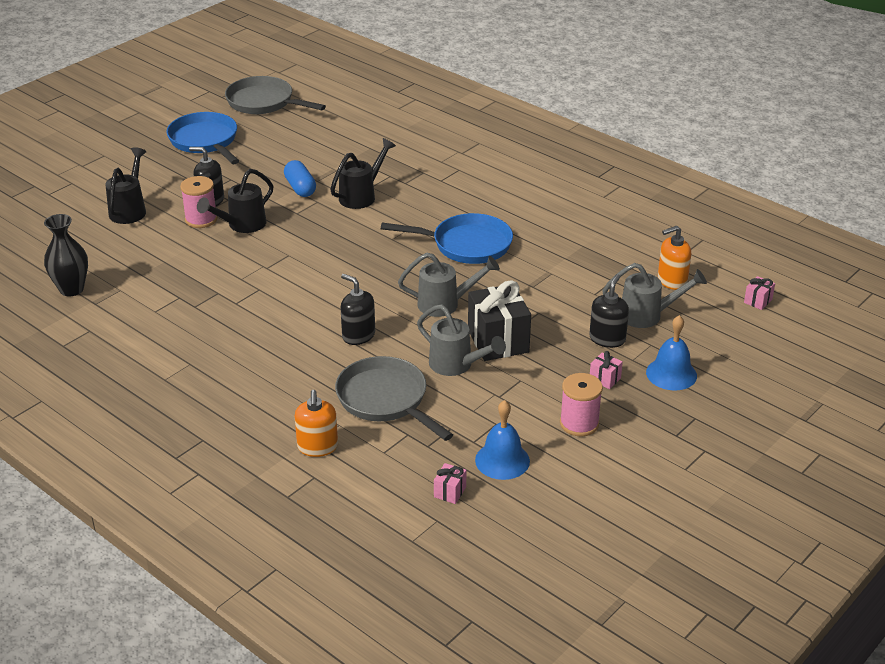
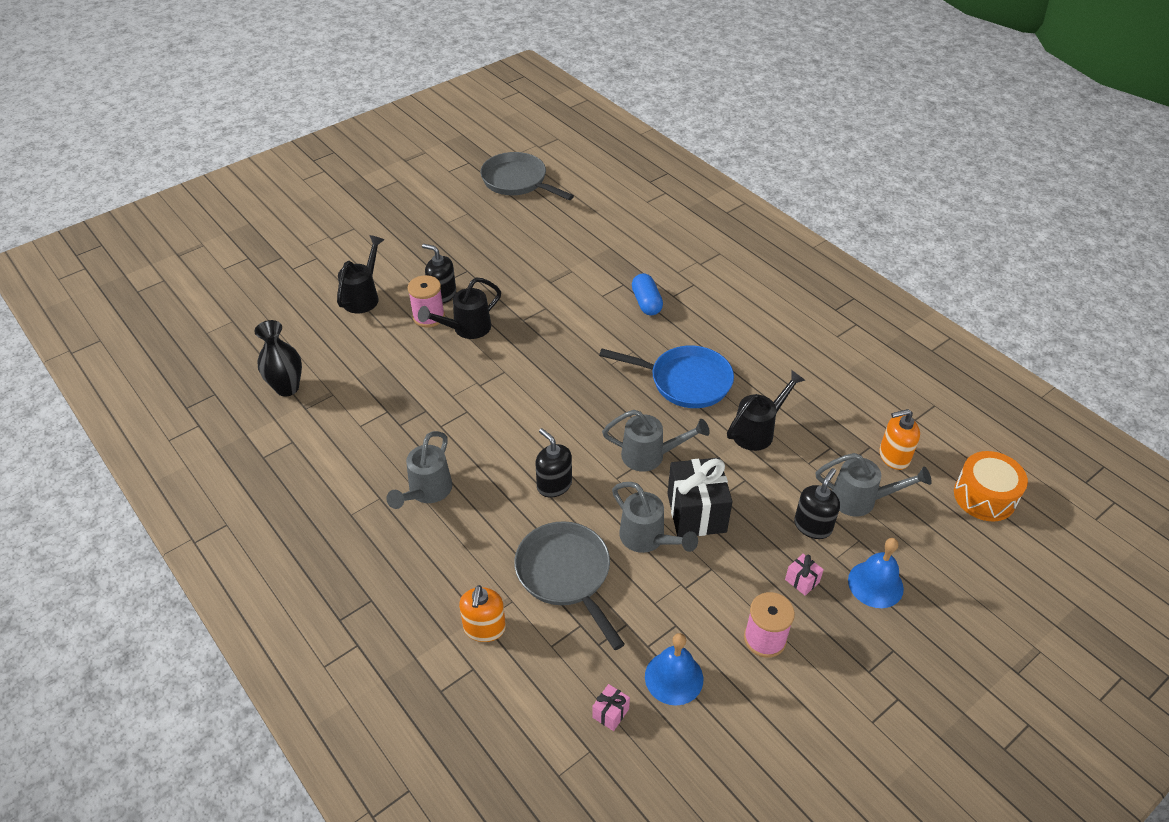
camera: 10 degrees right, 10 degrees up
blue pan [166,112,239,164] -> none
blue capsule [284,160,316,197] -> blue capsule moved to [632,273,663,315]
black watering can [330,138,396,209] -> black watering can moved to [727,370,805,451]
pink gift [744,276,775,310] -> orange drum [954,451,1028,521]
none -> grey watering can [386,431,452,509]

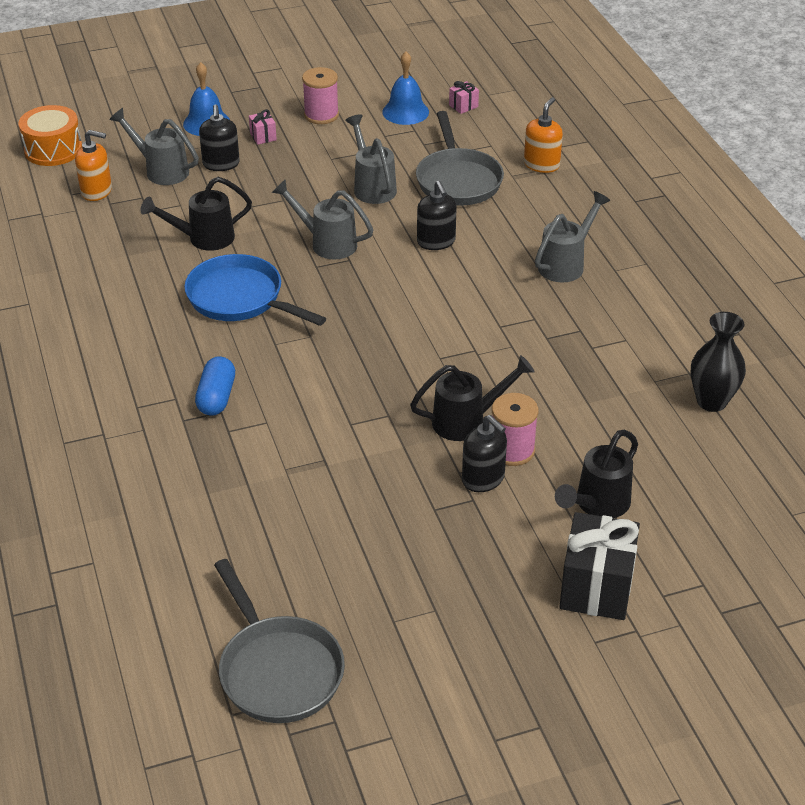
camera: 160 degrees left, 5 degrees down
black gift [667,458,733,537] -> black gift moved to [559,512,640,620]
black soap dispenser [794,468,840,539] -> black soap dispenser turned 60 degrees counterclockwise [199,104,240,171]

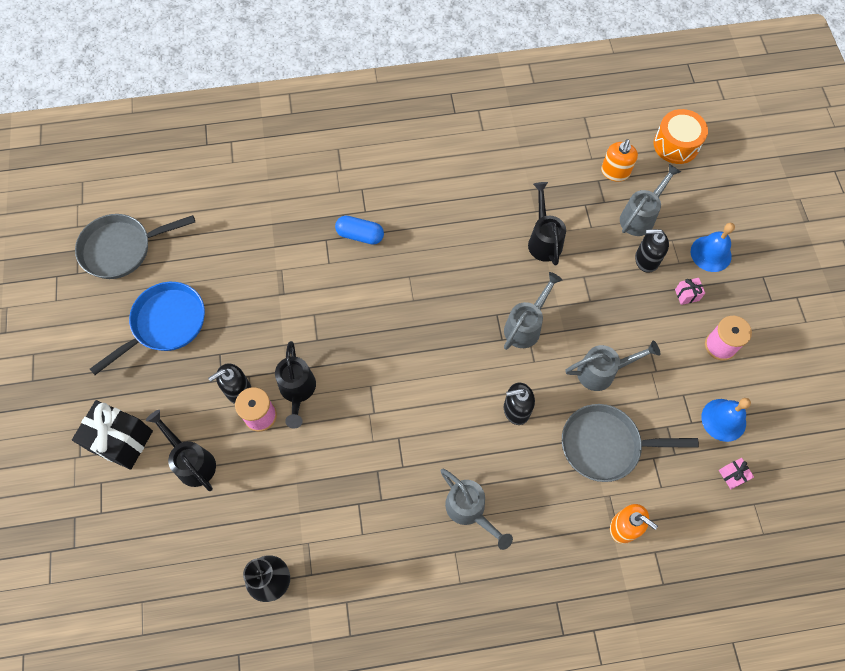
camera: 100 degrees right, 25 degrees up
blue pan [184,254,326,326] -> blue pan moved to [90,282,205,375]

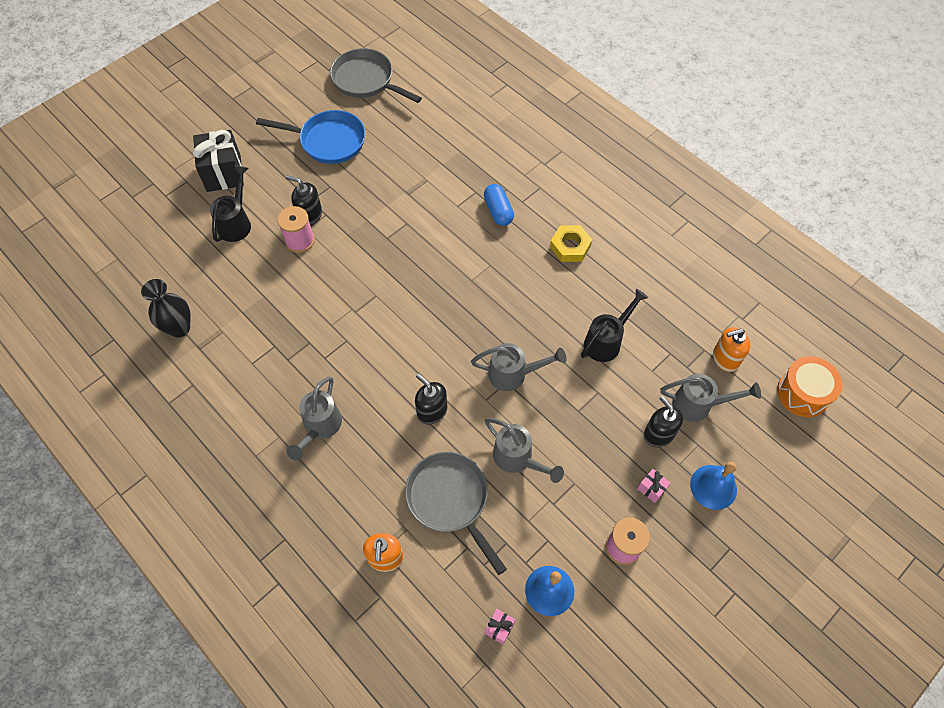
camera: 55 degrees right, 5 degrees down
black watering can [275,341,316,428] -> none
none -> yellow nut [550,225,592,262]

